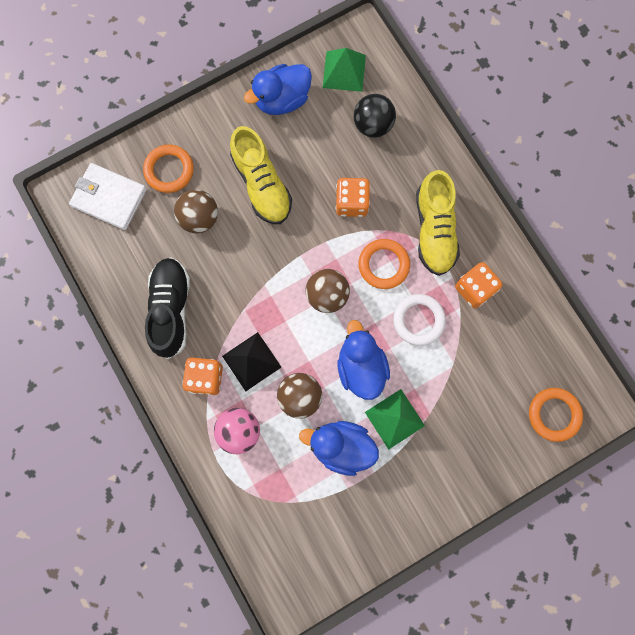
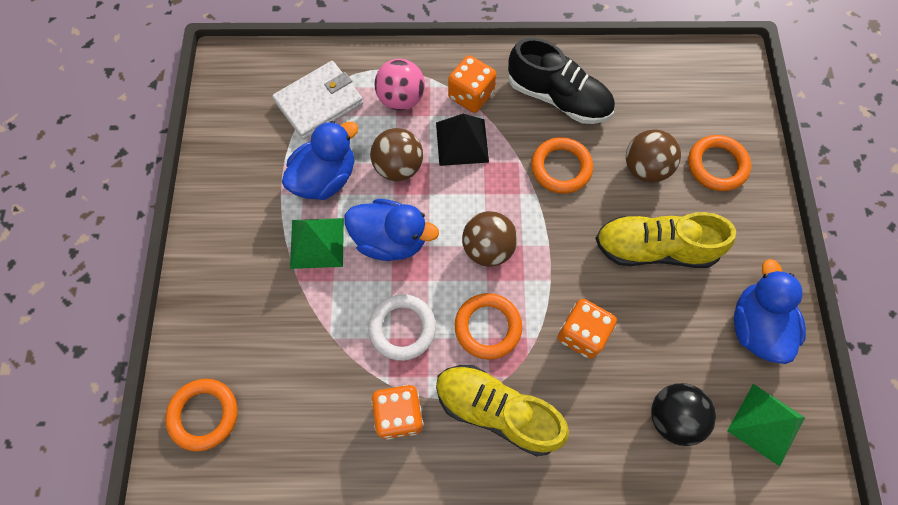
camera: 120 degrees right, 10 degrees down
white wallet [69,163,147,230] -> white wallet moved to [272,61,363,140]
none -> orange ring [531,137,593,194]

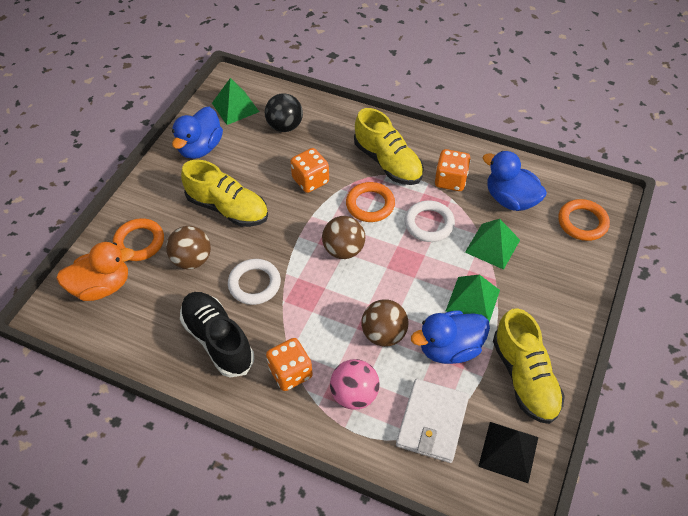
camera: 155 degrees left, 15 degrees down
white wallet [272,61,363,140] -> white wallet turned 60 degrees counterclockwise [396,379,469,463]
blue duck [344,199,439,261] -> blue duck moved to [483,151,547,211]
black pyramid [436,114,489,166] -> black pyramid moved to [478,422,538,483]
orange ring [531,137,593,194] -> white ring [228,259,281,305]
none -> orange duck [56,242,135,301]
none -> green pyramid [465,219,520,270]
none -> yellow shoe [493,308,565,424]

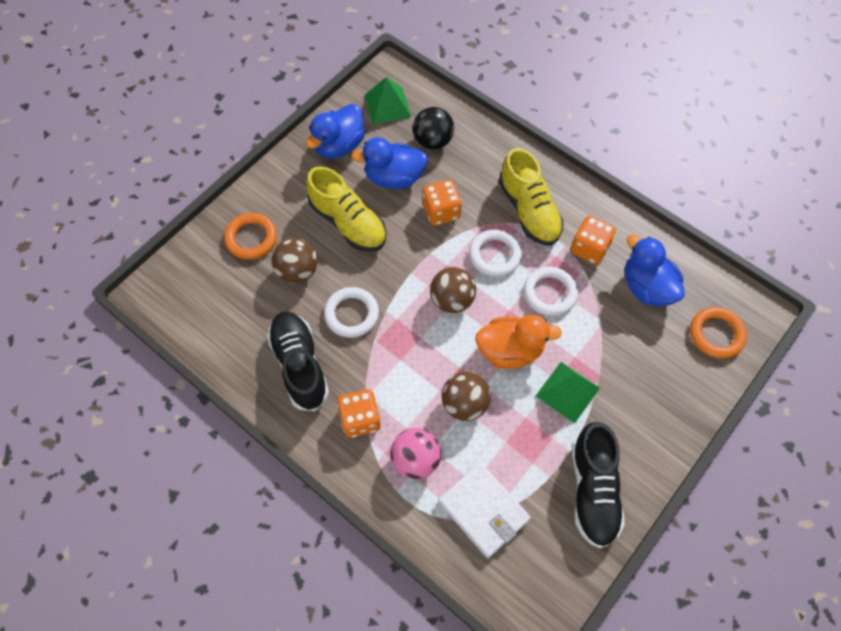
camera: 15 degrees right, 10 degrees up
orange duck [56,242,135,301] -> orange duck moved to [475,315,562,369]
orange ring [346,182,395,222] -> white ring [469,229,522,277]
white wallet [396,379,469,463] -> white wallet turned 75 degrees counterclockwise [438,463,531,558]
blue duck [411,310,490,364] -> blue duck moved to [351,137,428,189]
green pyramid [465,219,520,270] -> none
black pyramid [478,422,538,483] -> none
yellow shoe [493,308,565,424] -> black shoe [572,422,625,548]

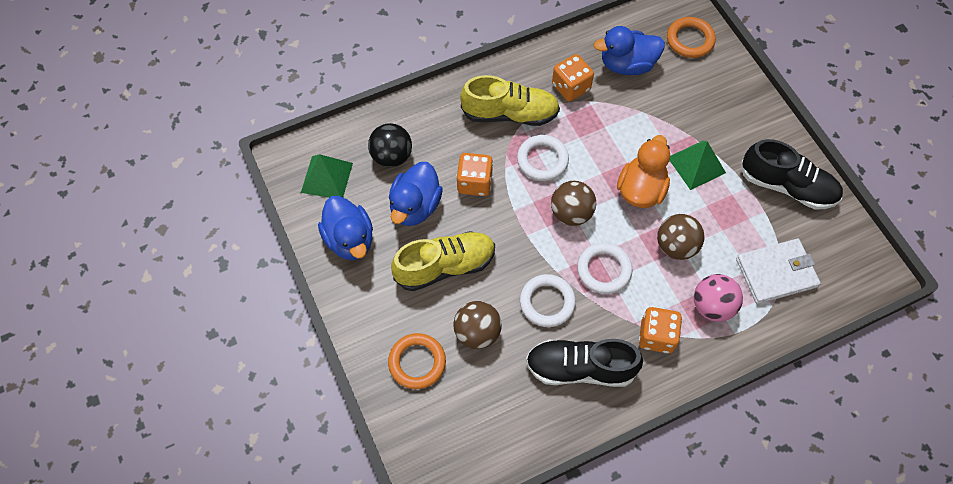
camera: 65 degrees left, 0 degrees up
white ring [524,267,578,316] -> white ring moved to [577,243,633,294]

